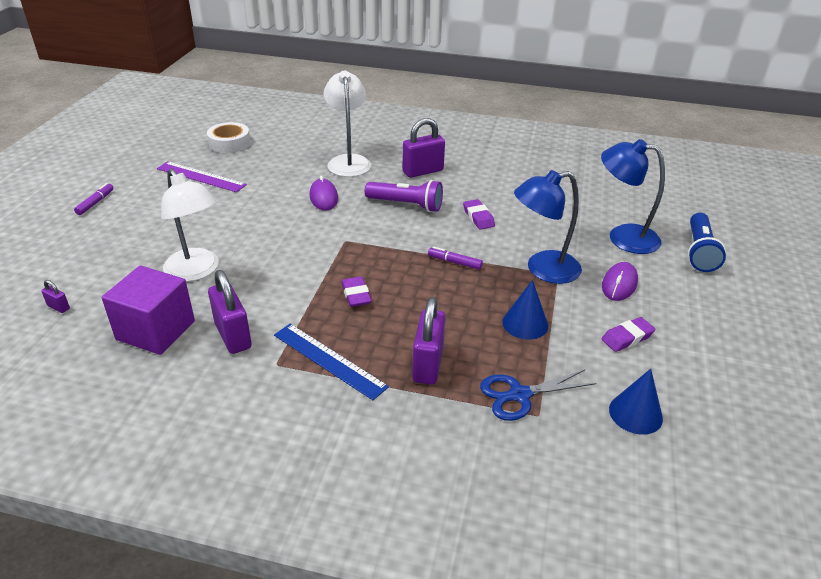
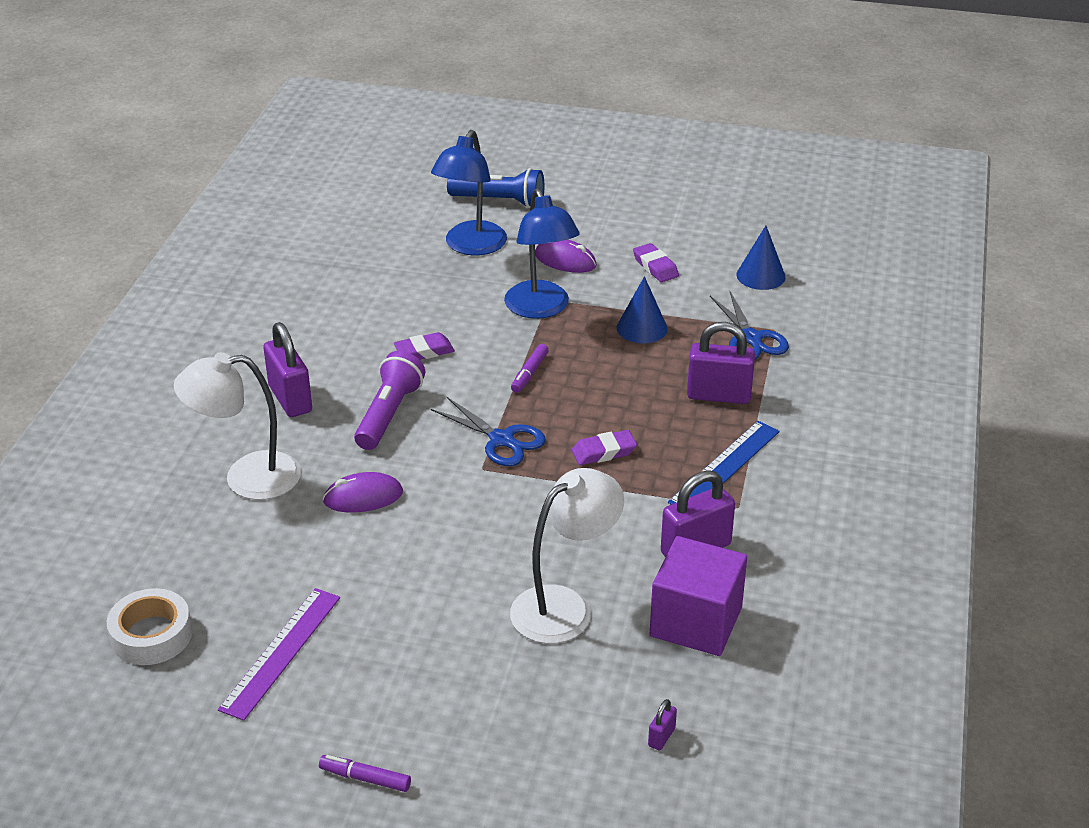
camera: 90 degrees left, 0 degrees up
none -> blue scissors [431,397,546,466]

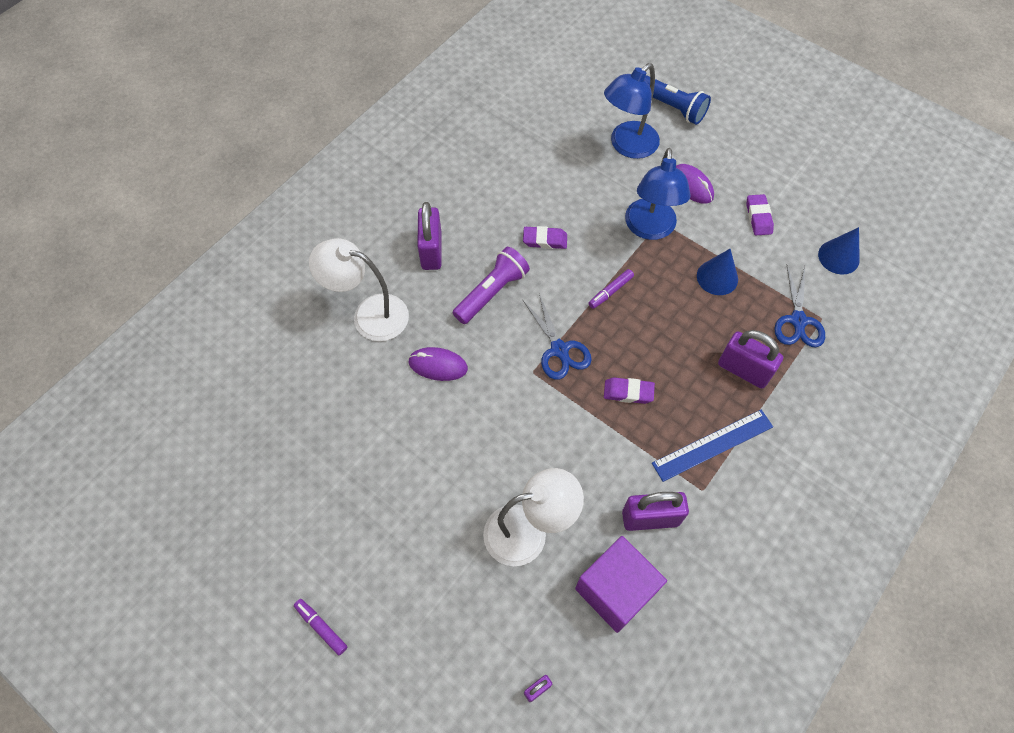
camera: 25 degrees right, 25 degrees up
white tape [107,588,192,665] -> none
purple ruler [218,588,340,721] -> none

